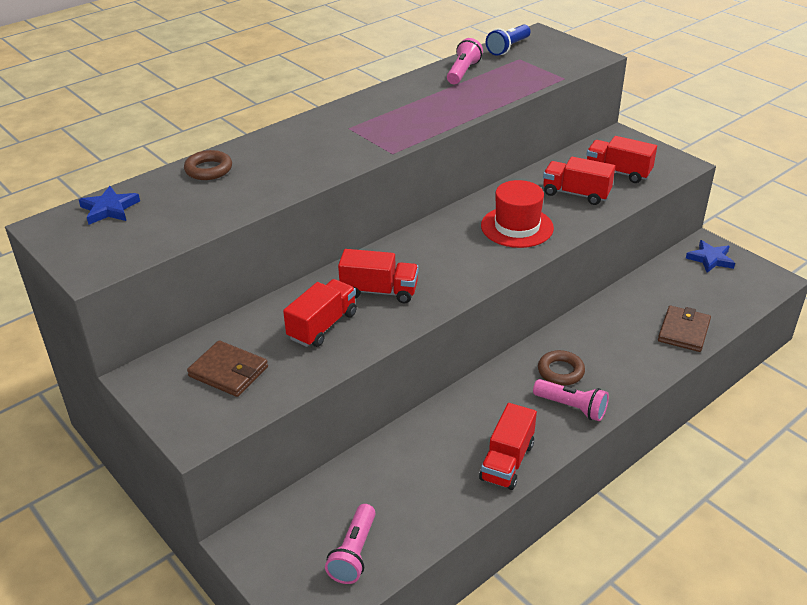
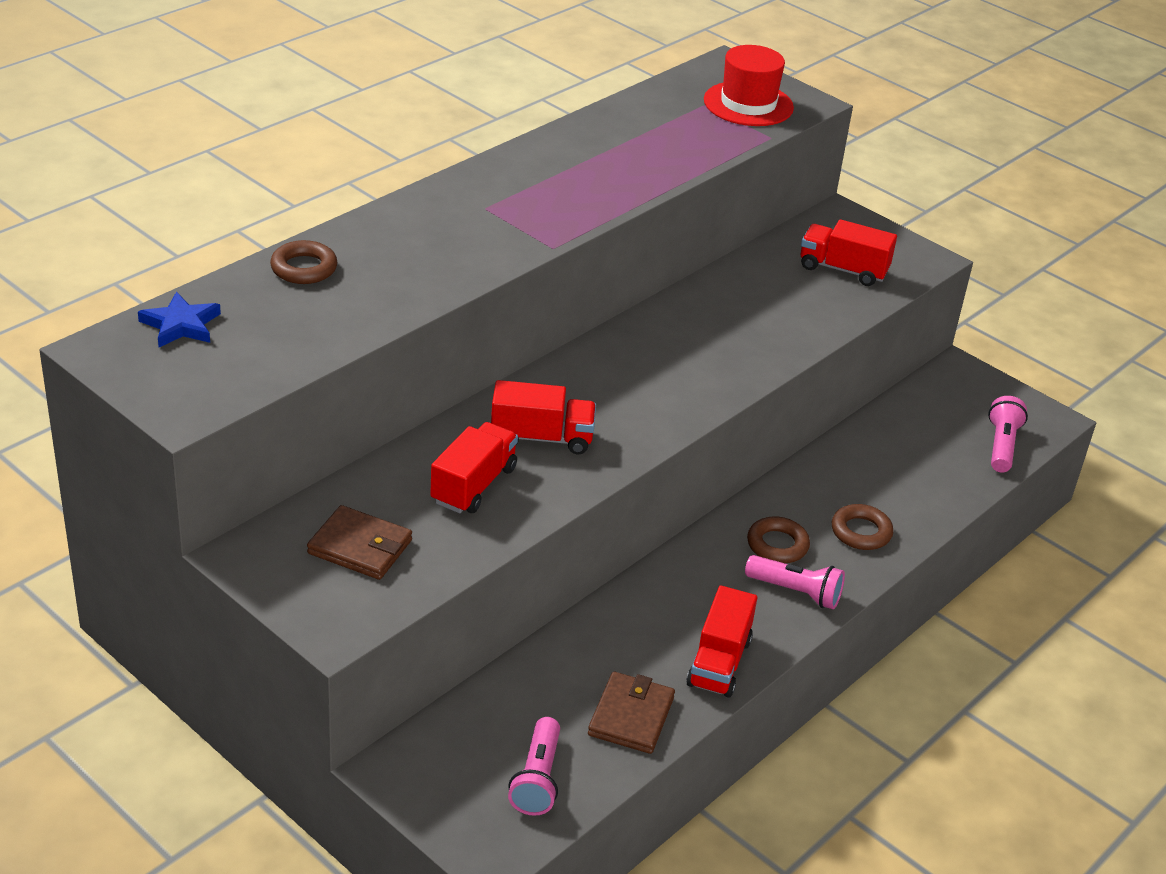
camera: 10 degrees left, 0 degrees up
pink flashlight [447,38,483,84] -> pink flashlight moved to [988,396,1028,473]
red hat [481,180,554,248] -> red hat moved to [704,45,794,126]
blue flashlight [486,24,530,56] -> none
red truck [543,157,615,205] -> none
brown wallet [658,306,711,352] -> brown wallet moved to [588,672,675,754]
blue star [686,240,735,273] -> none
none -> brown ring [832,504,893,550]

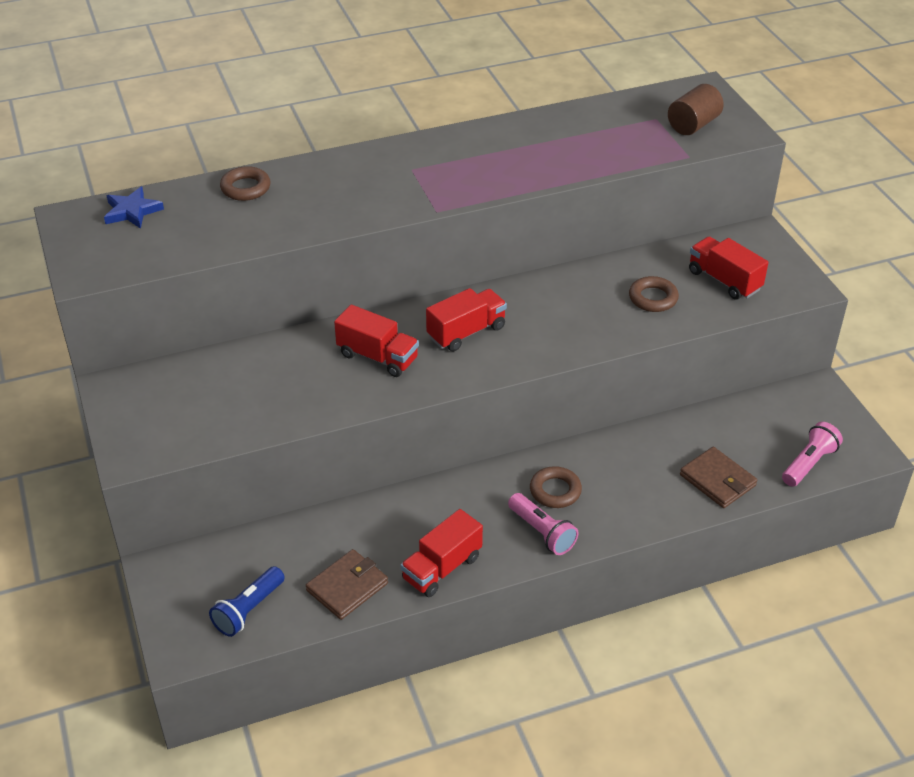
camera: 30 degrees right, 5 degrees up
brown wallet [307,505,412,580] -> brown wallet moved to [680,447,757,508]
red truck [430,422,518,513] -> red truck moved to [426,288,507,351]
pink flashlight [508,717,560,816] -> blue flashlight [209,566,285,637]
red hat [704,45,794,126] -> brown cylinder [668,84,724,135]
brown ring [832,504,893,550] -> brown ring moved to [629,276,679,312]

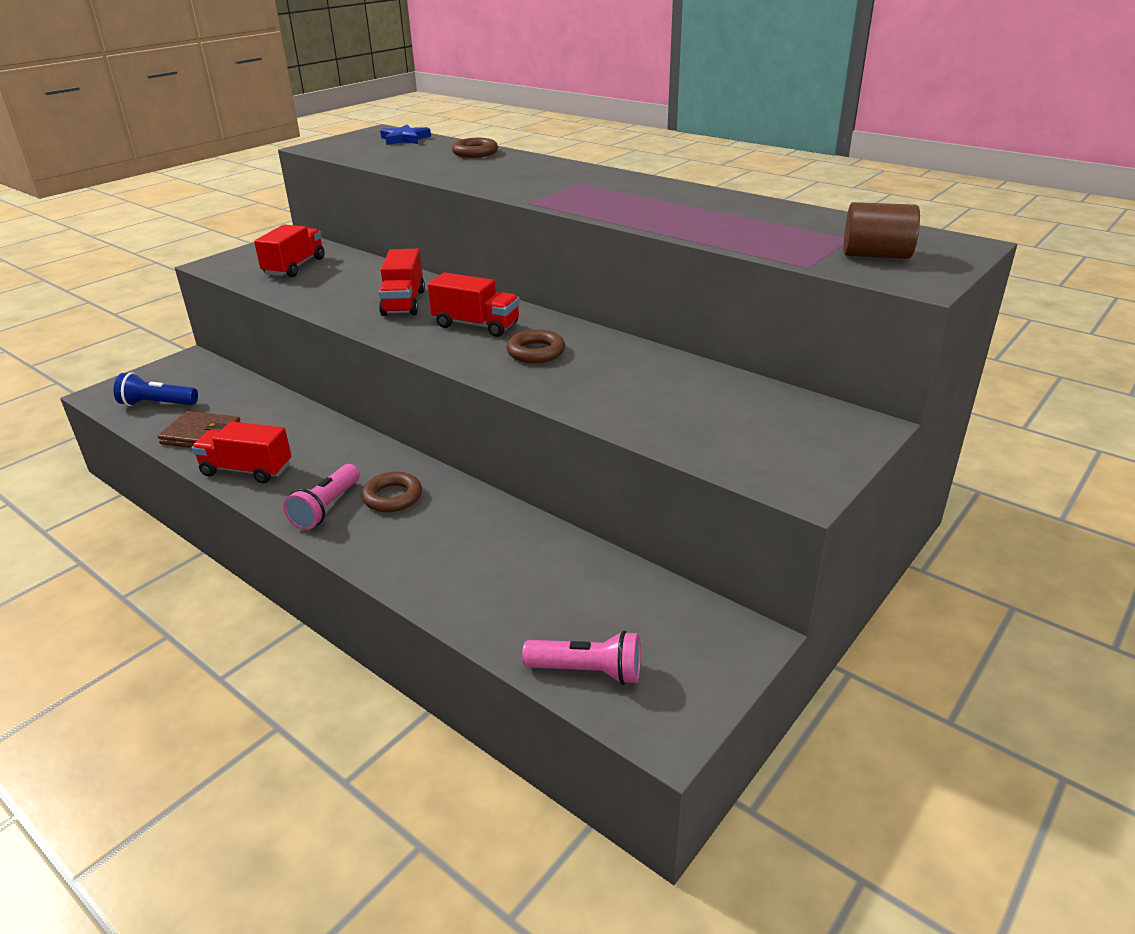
camera: 60 degrees right, 10 degrees down
brown ring [629,276,679,312] -> brown ring moved to [506,329,565,363]
brown wallet [680,447,757,508] -> none
red truck [689,237,769,300] -> red truck moved to [254,225,325,277]

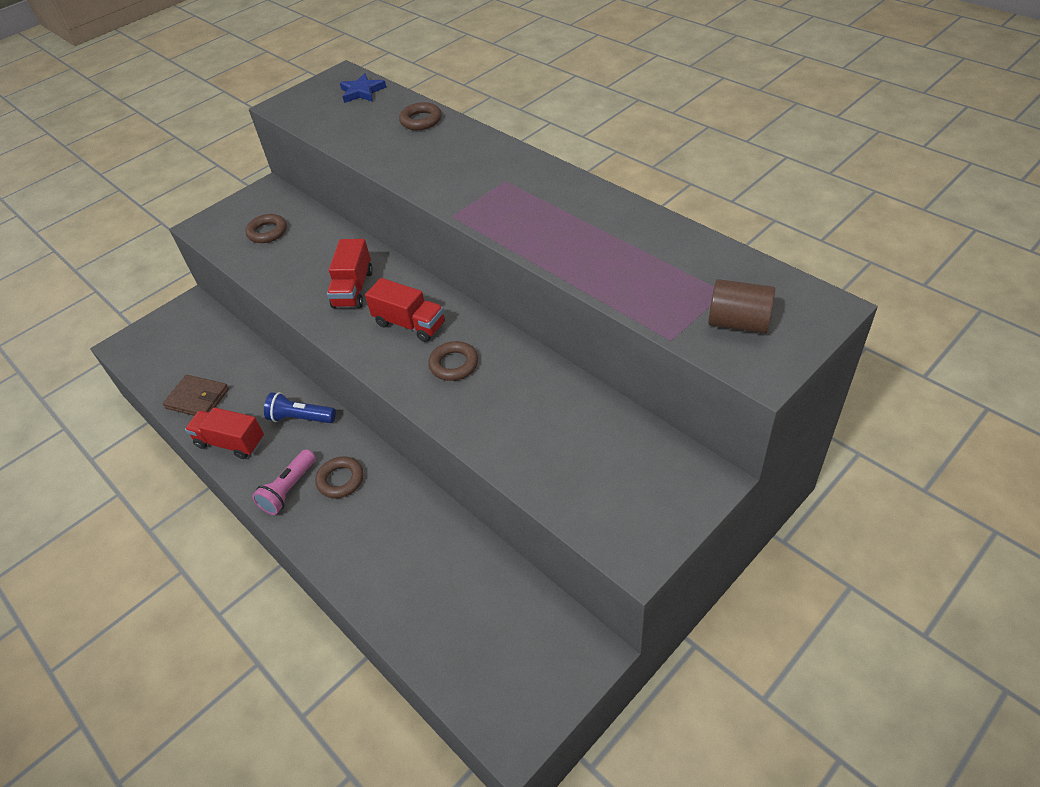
camera: 10 degrees right, 15 degrees up
blue flashlight [114,372,198,406] -> blue flashlight moved to [264,392,336,423]
red truck [254,225,325,277] -> brown ring [245,214,287,243]
pink flashlight [522,631,641,685] -> none

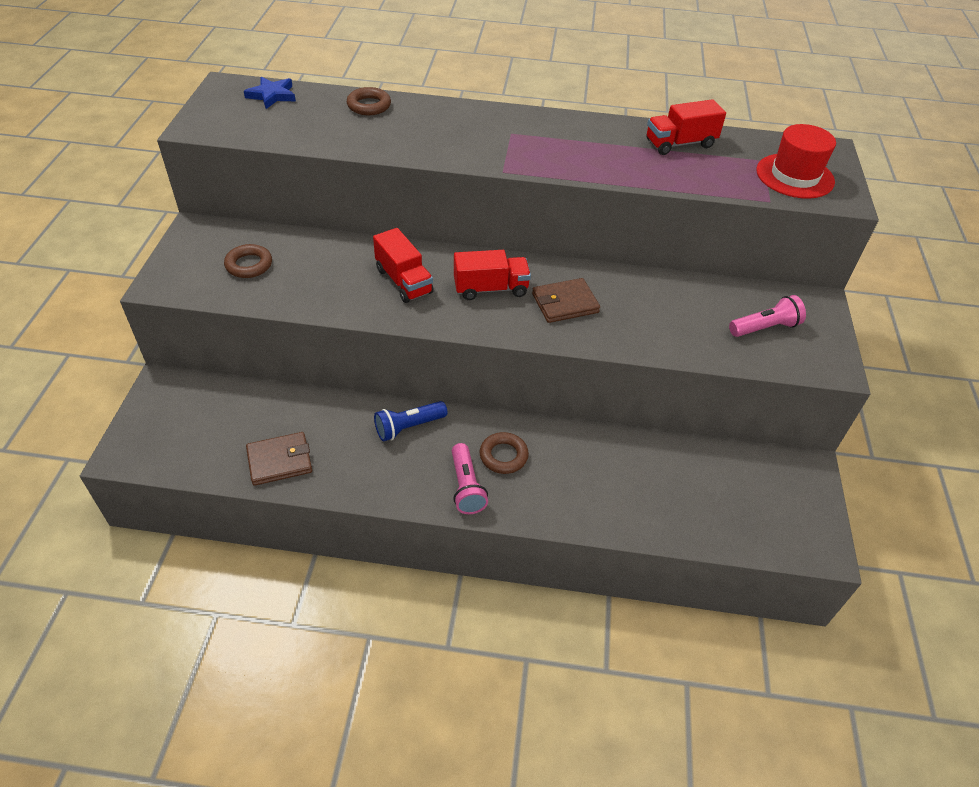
camera: 45 degrees left, 0 degrees up
red truck [185,407,264,459] -> red truck moved to [647,99,726,155]
brown ring [428,341,478,381] -> brown wallet [532,278,600,323]
brown cylinder [708,279,775,334] -> red hat [756,124,836,199]
none -> pink flashlight [729,295,806,337]

